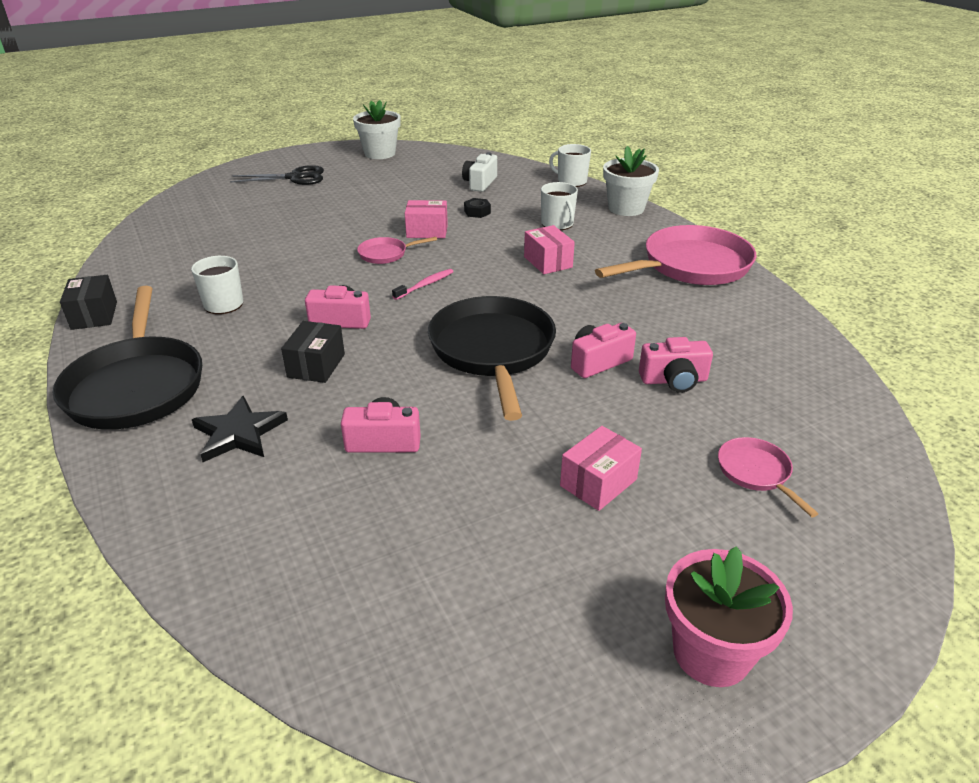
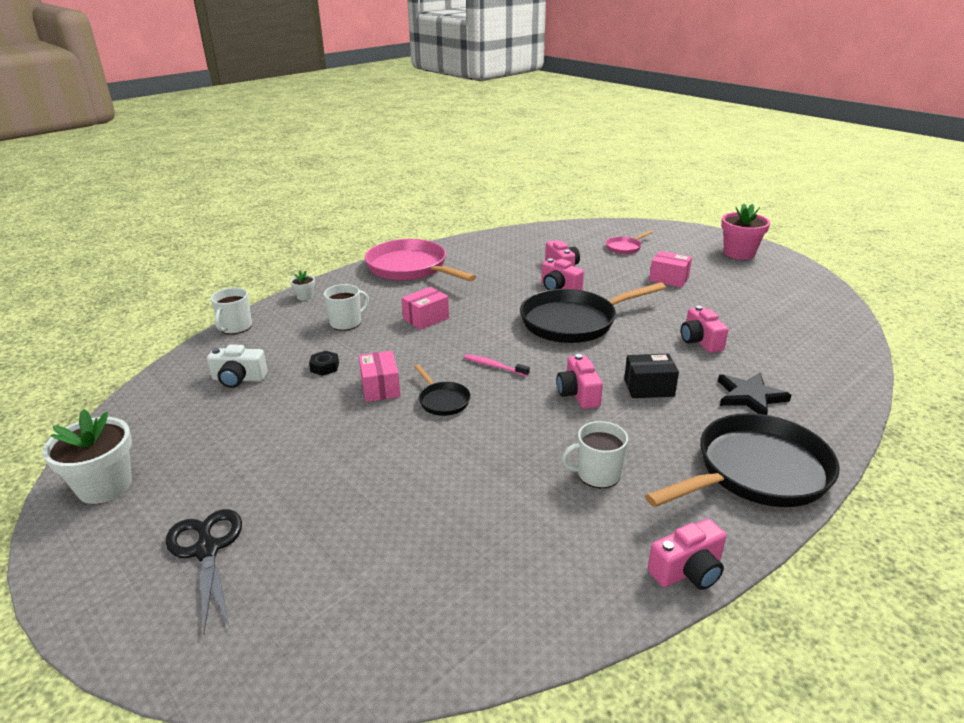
camera: 105 degrees left, 5 degrees down
black box [60,275,117,330] -> pink camera [648,519,726,590]
pink pan [357,237,437,264] -> black pan [414,365,471,416]
white flower pot [603,146,659,216] -> white flower pot [290,271,315,301], size x0.48

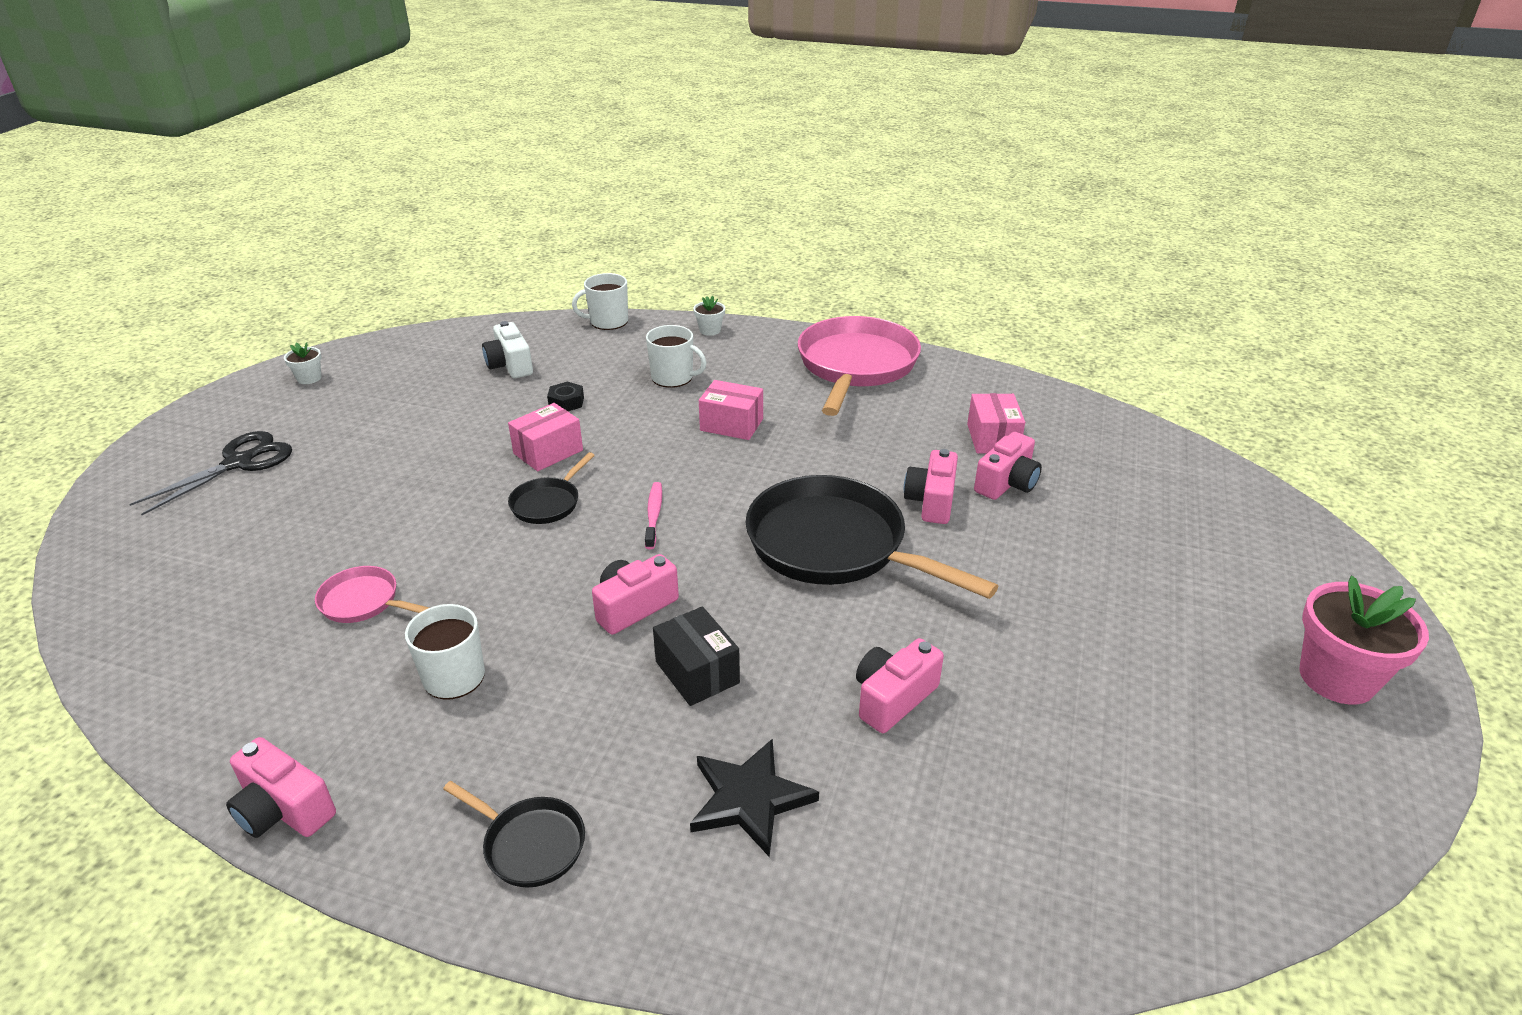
camera: 60 degrees right, 5 degrees up
white flower pot [43,409,132,504] -> white flower pot [284,342,322,384], size x0.48
pink pan [606,230,653,254] -> pink pan moved to [315,566,429,623]
black pan [645,413,840,507] -> black pan [443,781,585,887], size x0.46
pink box [649,251,692,288] -> pink box moved to [967,393,1025,453]

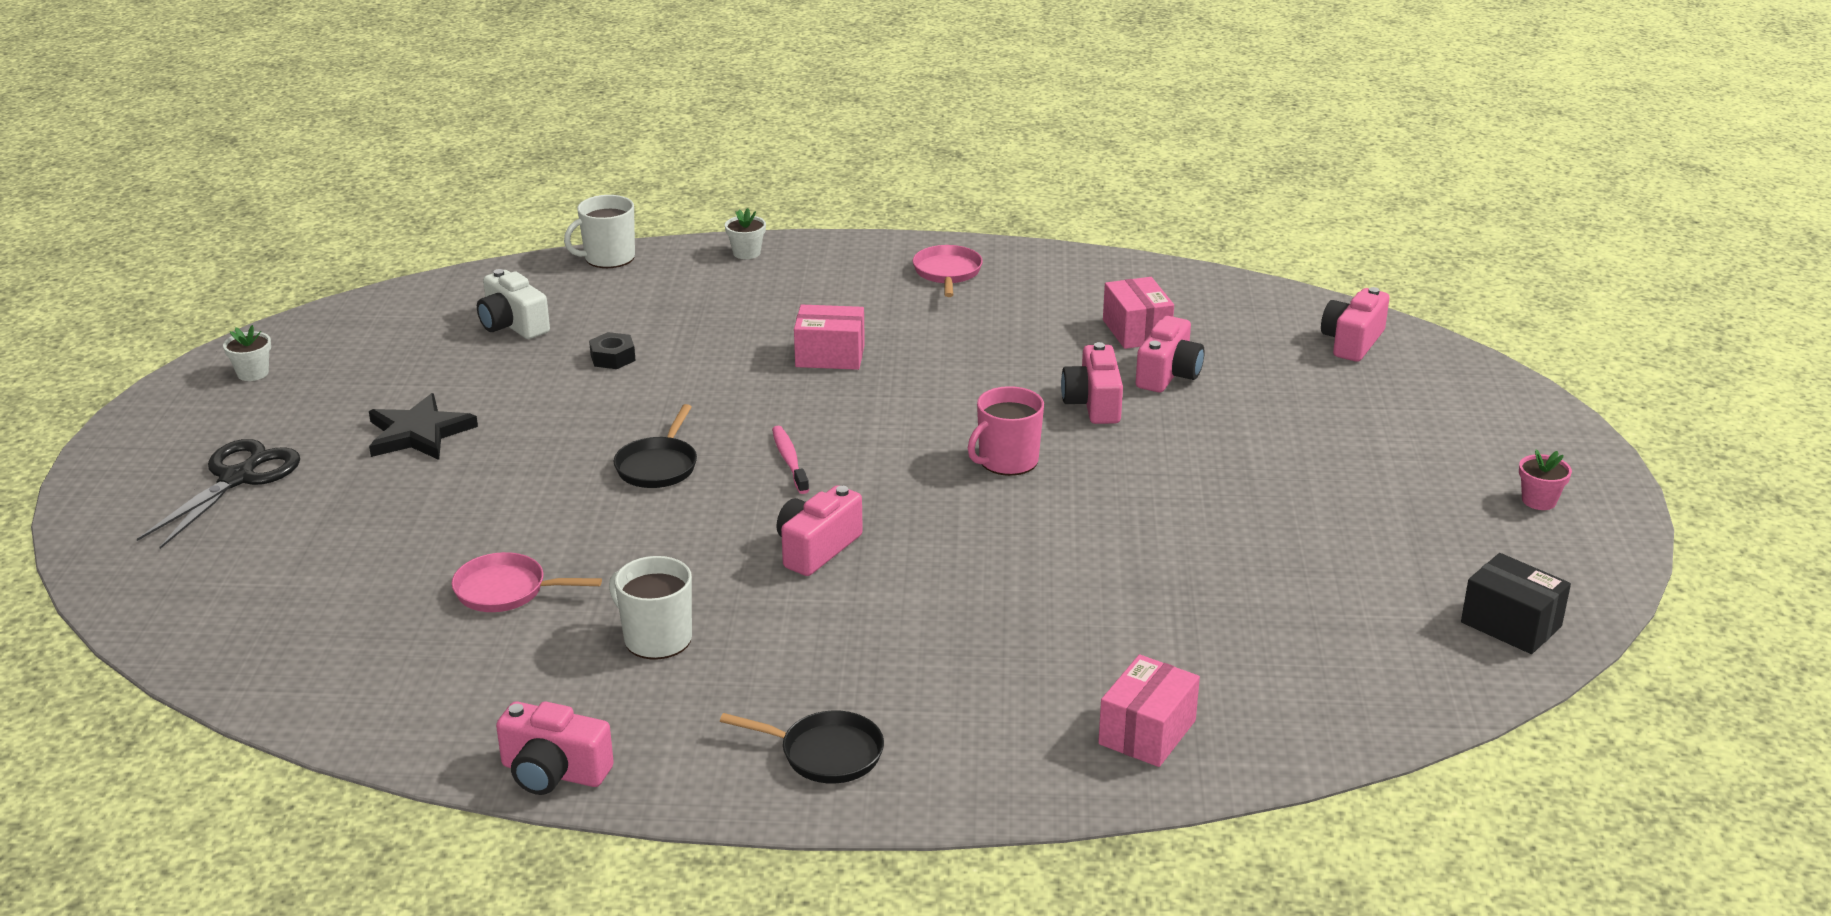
camera: 15 degrees left, 5 degrees down
pink box [508,403,583,471] -> pink box moved to [1098,655,1200,767]
white mug [646,325,706,388] -> none
black box [653,606,740,706] -> black box moved to [1461,553,1571,654]
black star [690,738,819,857] -> black star moved to [369,393,478,460]
black pan [746,475,998,599] -> pink mug [968,386,1044,476]
pink pan [798,316,921,416] -> pink pan [913,245,983,297], size x0.46
pink camera [856,638,944,733] -> pink camera moved to [1321,287,1389,362]
pink flower pot [1299,576,1429,705] -> pink flower pot [1519,449,1572,510], size x0.48

